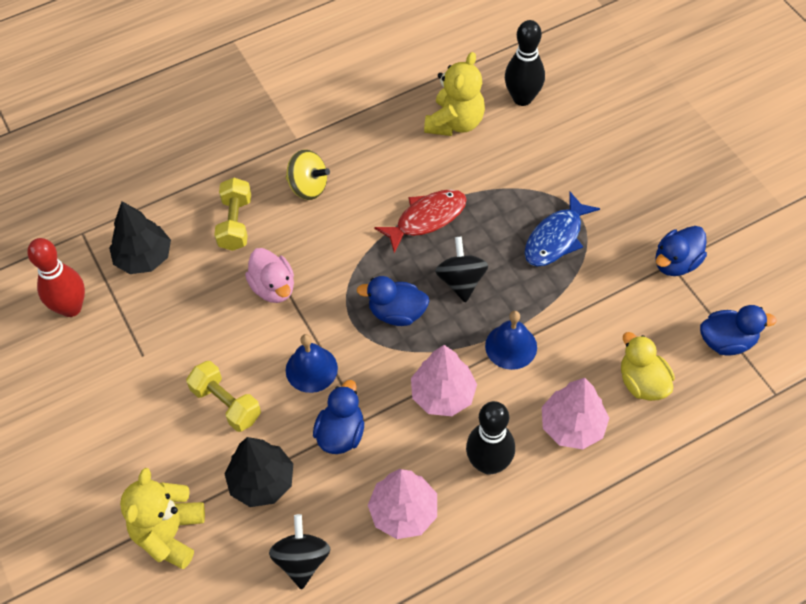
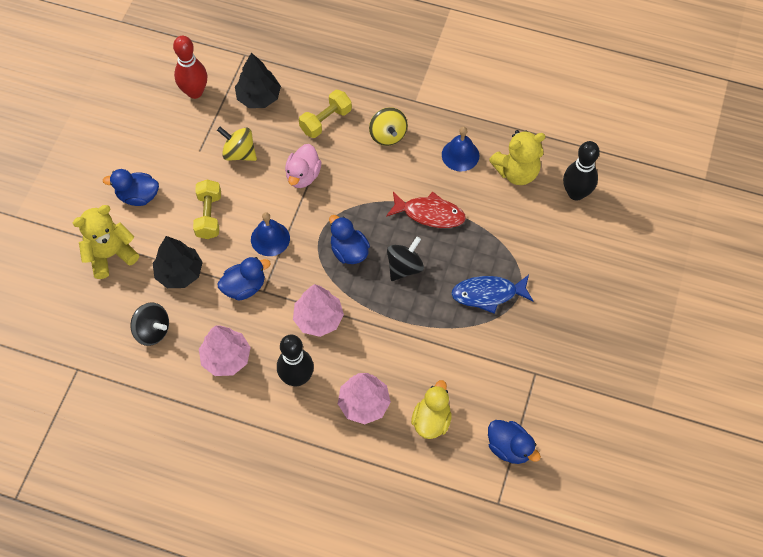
camera: 45 degrees right, 5 degrees up
black spinning top [269,514,330,589] -> black spinning top turned 75 degrees clockwise [130,302,169,346]
blue bell [485,311,537,370] -> blue bell moved to [442,127,479,172]
blue duck [655,226,707,276] -> blue duck moved to [103,169,159,206]
none -> yellow spinning top [217,127,257,161]

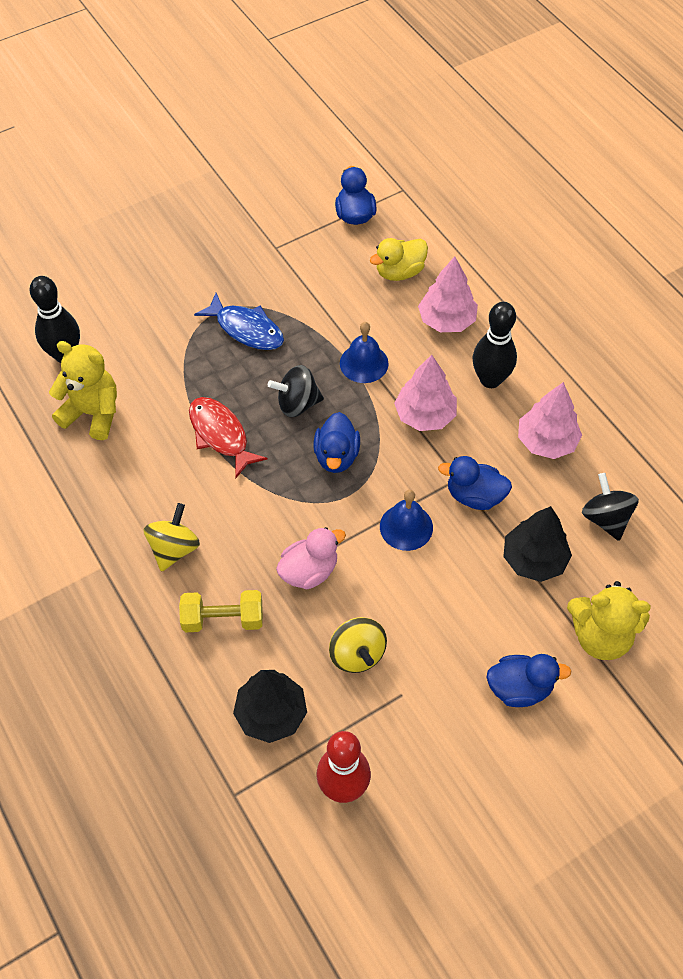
camera: 140 degrees left, 5 degrees down
blue duck [103,169,159,206] -> blue duck turned 45 degrees counterclockwise [486,654,572,707]
yellow dumbbell [193,180,221,239] -> none
blue bell [442,127,479,172] -> blue bell moved to [340,322,389,383]

